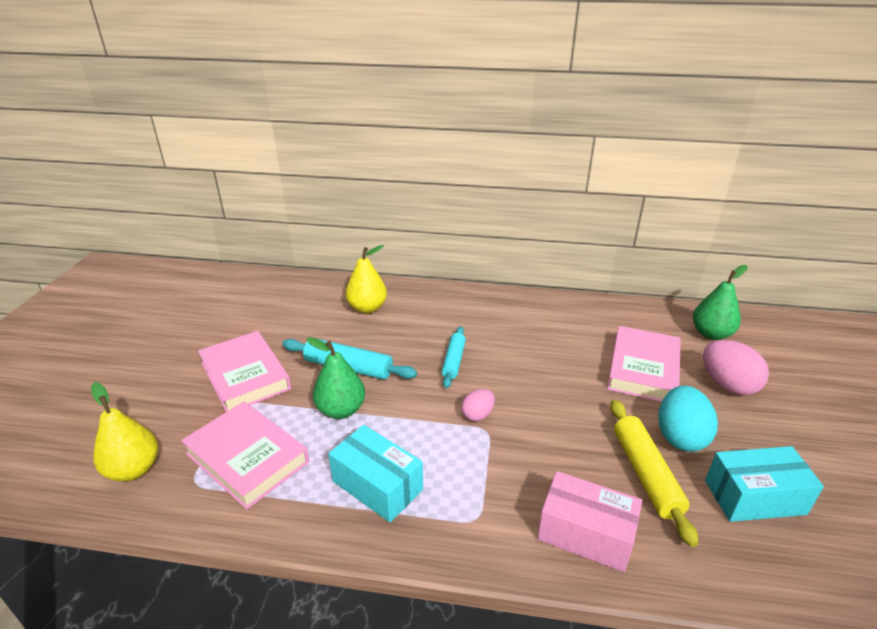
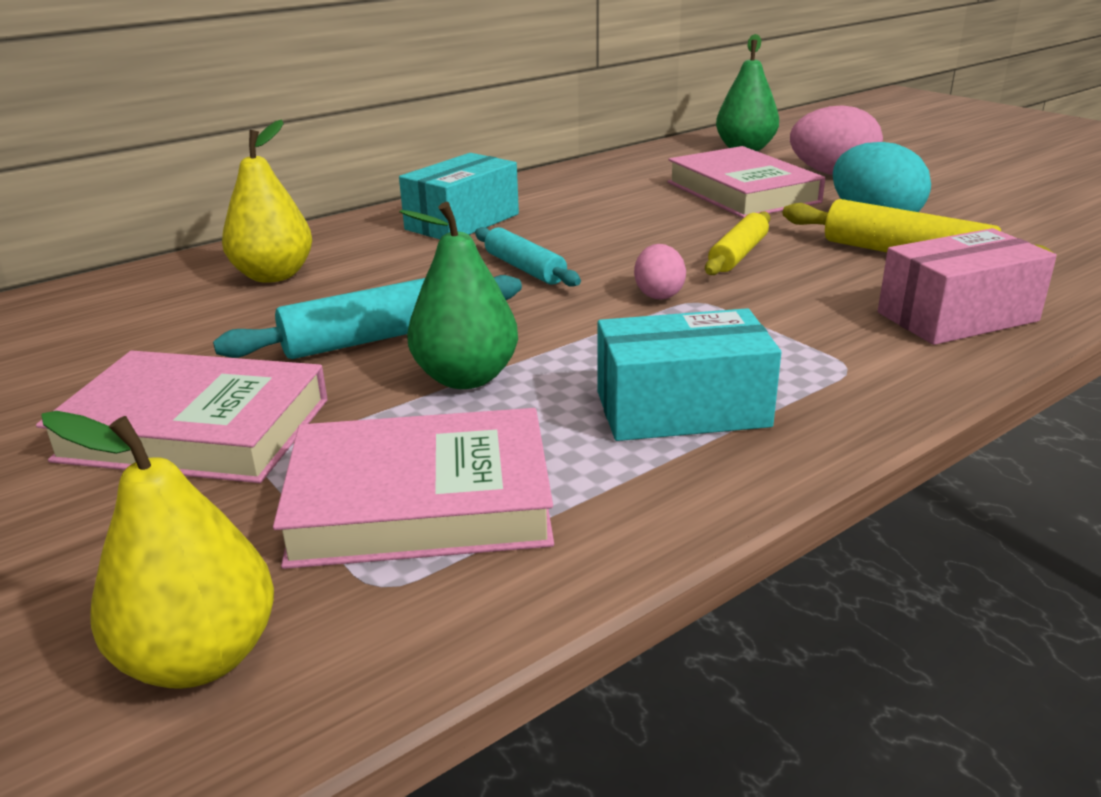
camera: 45 degrees left, 5 degrees down
turquoise box [705,446,824,522] -> turquoise box moved to [399,153,519,239]
none -> yellow rolling pin [705,211,770,275]

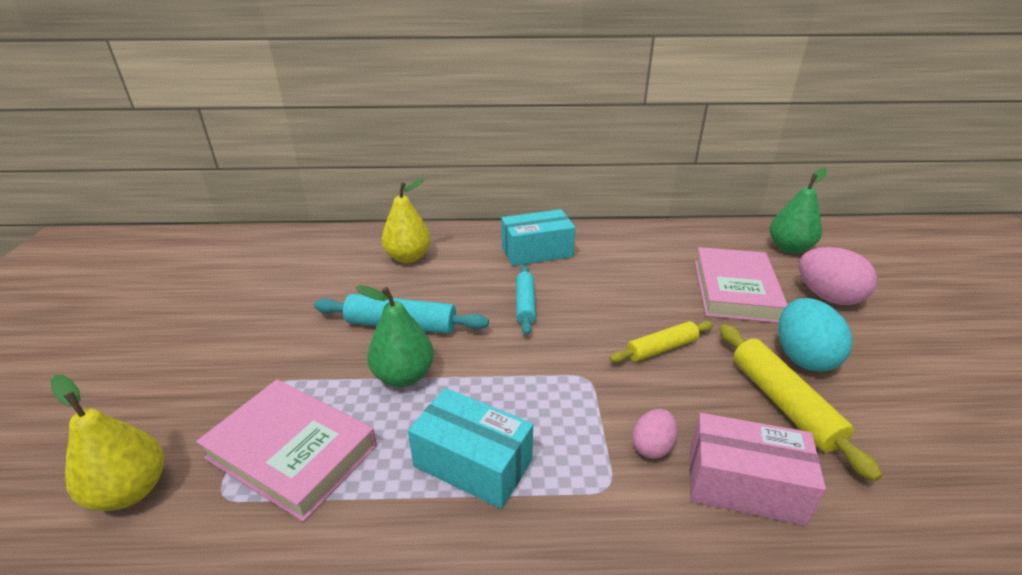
camera: 35 degrees right, 5 degrees up
pink book [36,350,328,483] -> none
pink egg [634,244,686,300] -> pink egg moved to [632,409,677,459]

